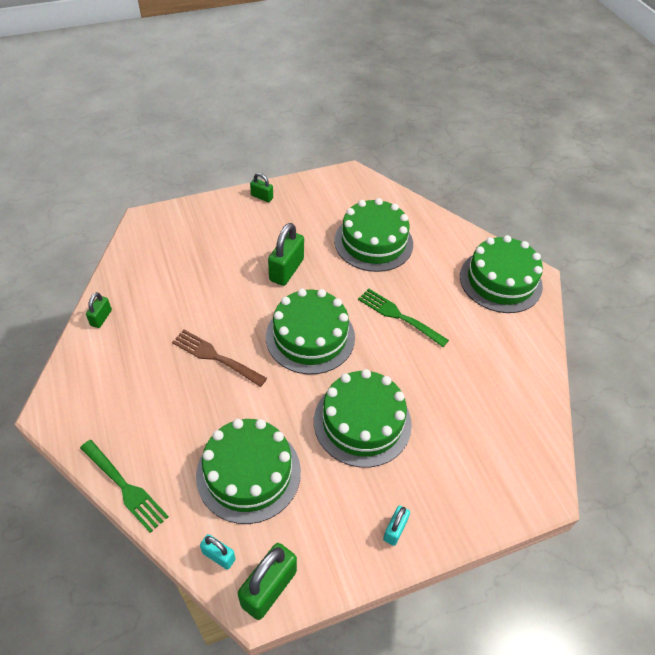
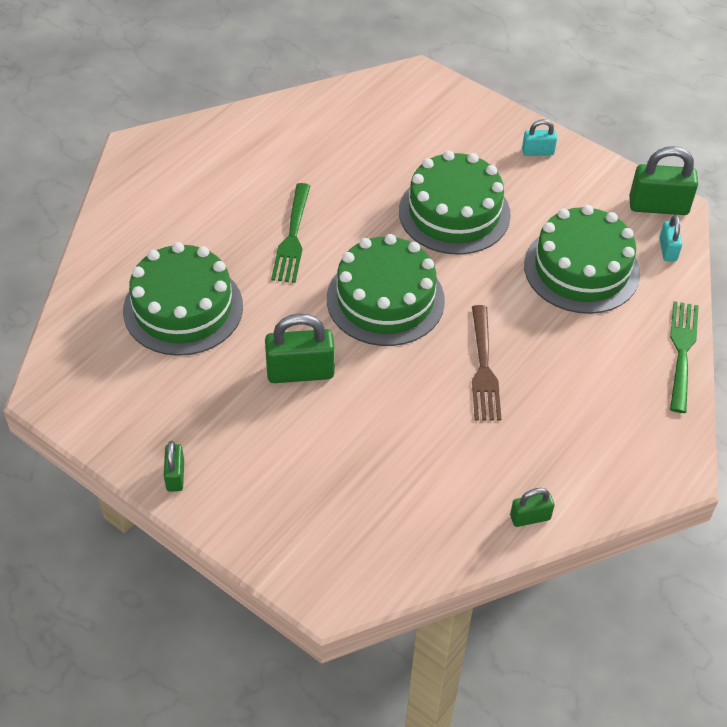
camera: 120 degrees left, 0 degrees up
green cake [460,235,543,313] -> none

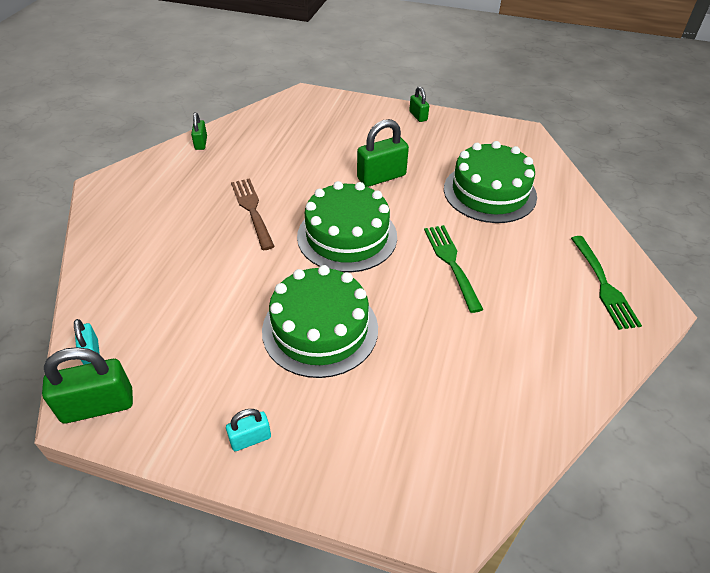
camera: 160 degrees right, 5 degrees down
green padlock [510,488,555,527] -> green padlock turned 60 degrees counterclockwise [191,112,207,150]
green cake [524,205,640,314] -> none
green fork [670,301,699,413] -> green fork moved to [571,236,642,330]

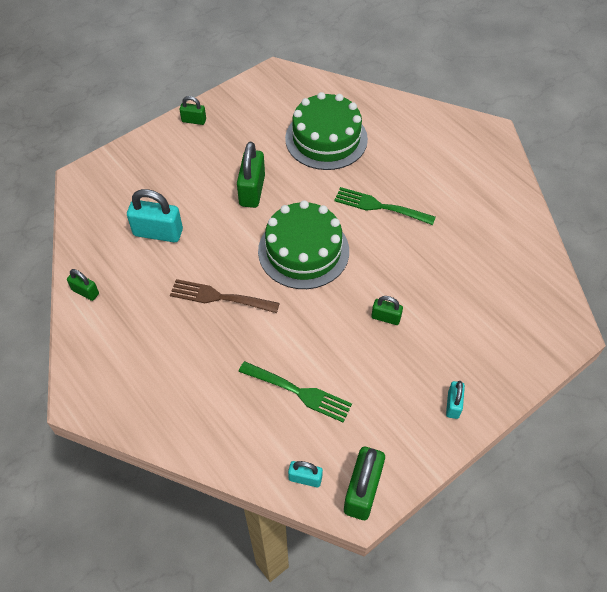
camera: 55 degrees left, 10 degrees up
green cake [262,265,378,378] -> green padlock [371,296,403,325]
green fork [571,236,642,330] -> green fork moved to [239,361,352,422]
none -> turquoise padlock [127,189,183,242]

